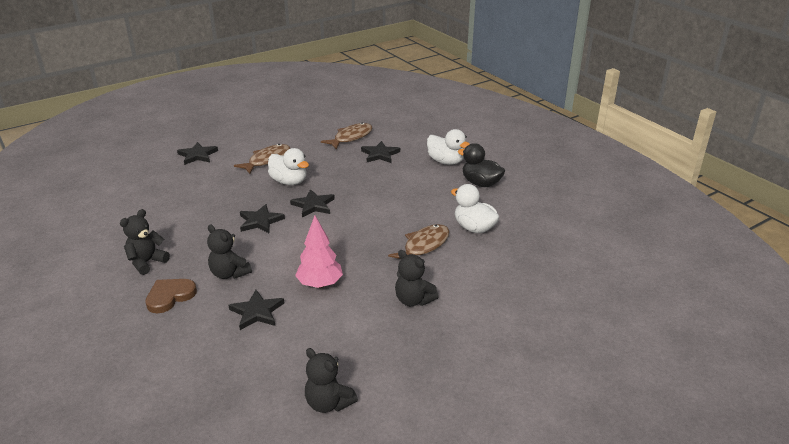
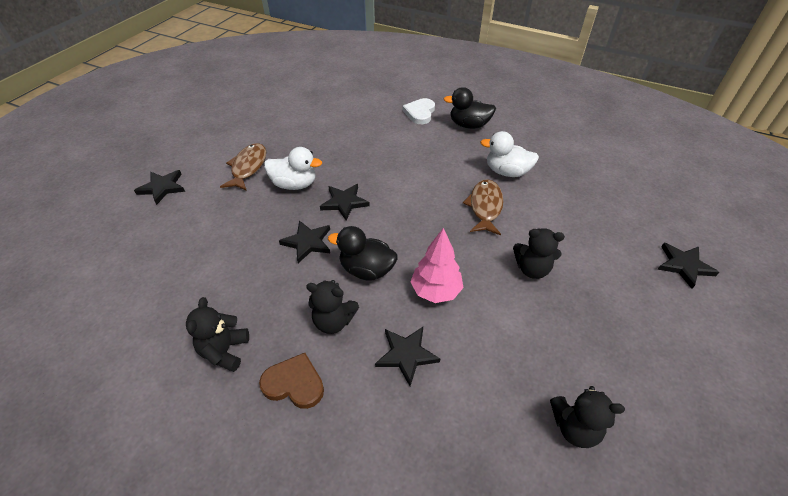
camera: 30 degrees left, 15 degrees up
brown heart [145,279,197,313] -> brown heart turned 90 degrees clockwise [259,353,324,409]
brown fish [321,123,372,150] -> none
black star [361,141,400,163] -> black star moved to [657,243,719,289]
white duck [427,129,470,165] -> white heart [403,98,435,124]
none -> black duck [328,226,398,281]

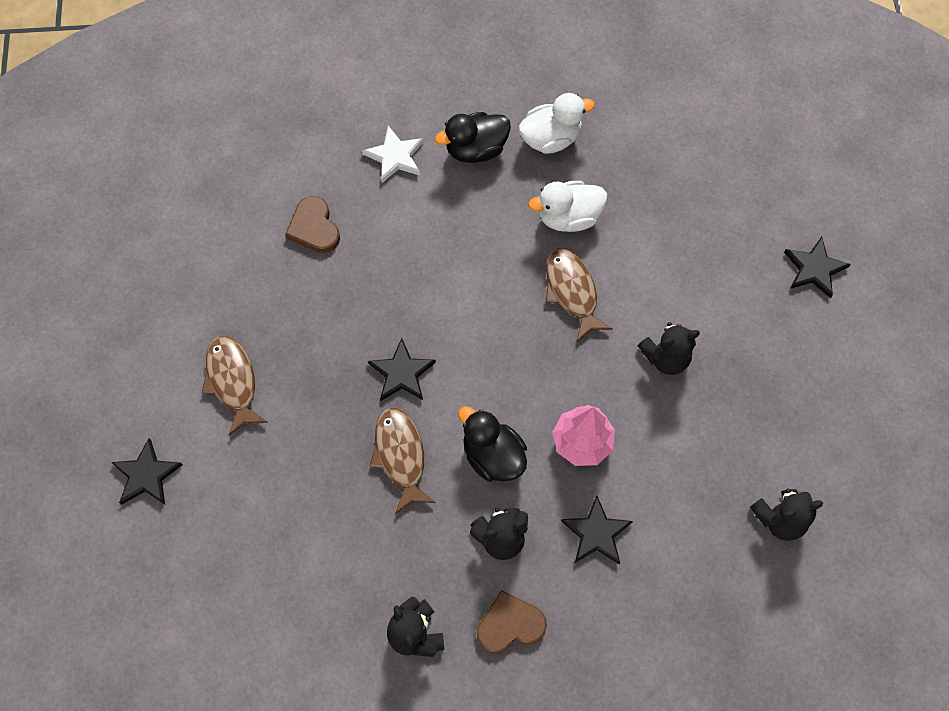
camera: 30 degrees left, 20 degrees up
white duck [264,147,322,190] -> white duck moved to [518,93,595,154]
black star [279,220,330,263] -> brown fish [370,408,436,514]
black duck [328,226,398,281] -> black duck turned 60 degrees clockwise [458,406,527,482]
white heart [403,98,435,124] -> white star [362,126,424,183]
none -> brown heart [285,196,340,253]

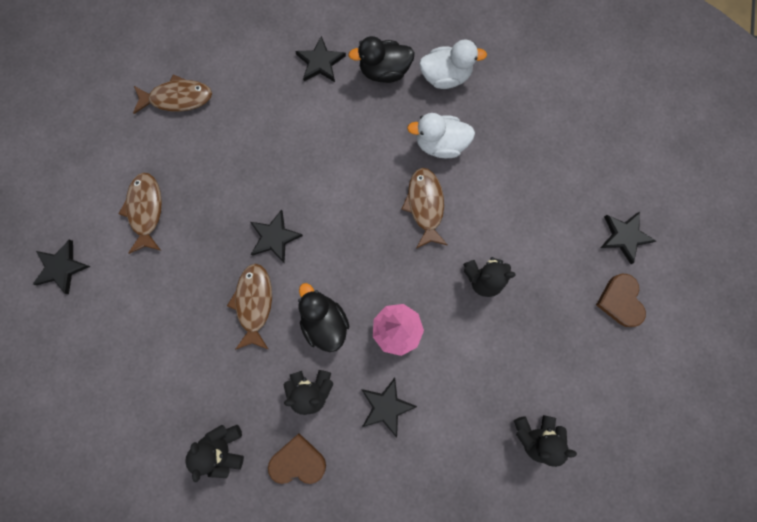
camera: 15 degrees right, 10 degrees up
brown heart [285,196,340,253] -> brown heart moved to [596,274,646,327]
white star [362,126,424,183] -> black star [295,36,346,82]
none -> brown fish [133,75,212,114]

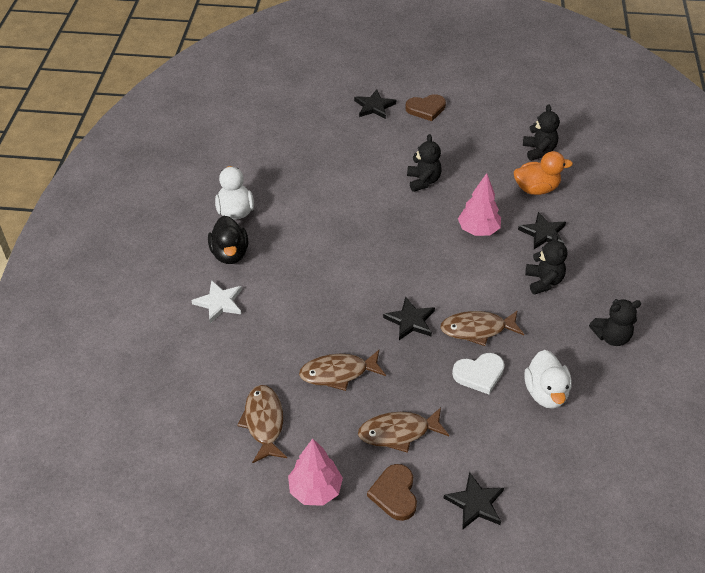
camera: 95 degrees left, 30 degrees down
brown heart [268,433,326,484] -> brown heart moved to [367,464,417,521]
black star [295,36,346,82] -> white star [191,280,242,323]
black duck [298,283,350,352] -> none
brown fish [401,168,448,248] -> brown fish moved to [299,350,386,391]
white duck [407,113,475,158] -> white duck moved to [524,350,572,409]
none -> pink tree [288,438,343,506]
none -> white heart [452,353,505,394]
none -> orange duck [514,151,573,195]

